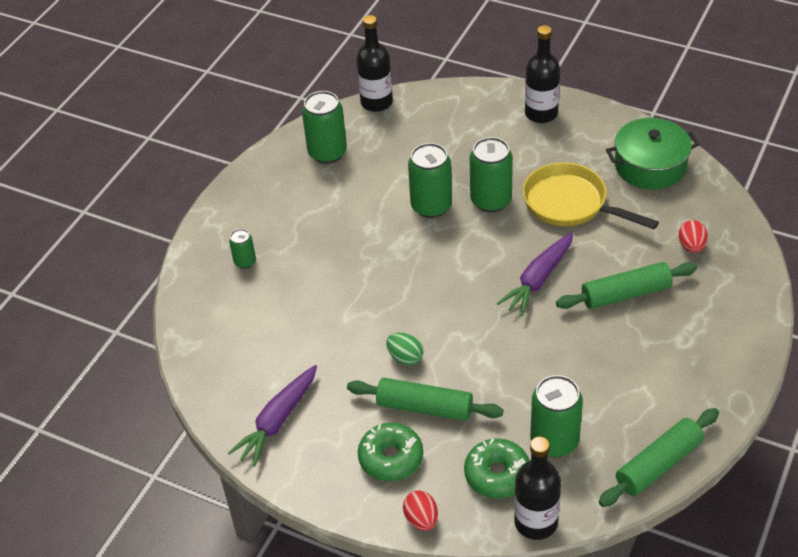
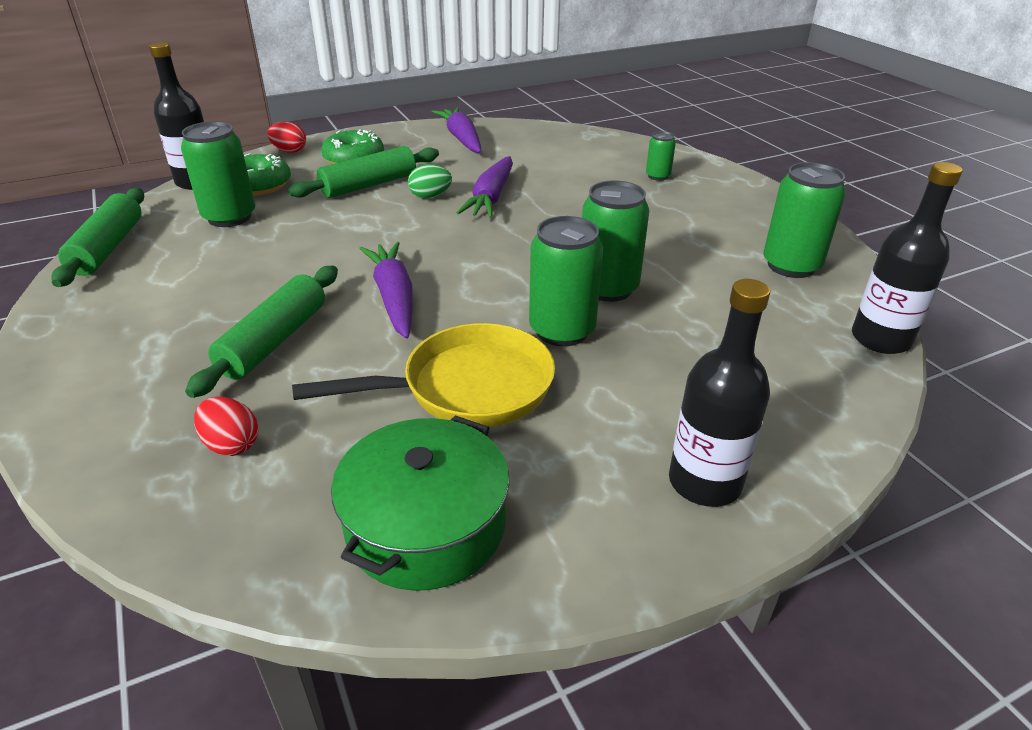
camera: 125 degrees right, 10 degrees down
none -> purple carrot [456,156,513,218]

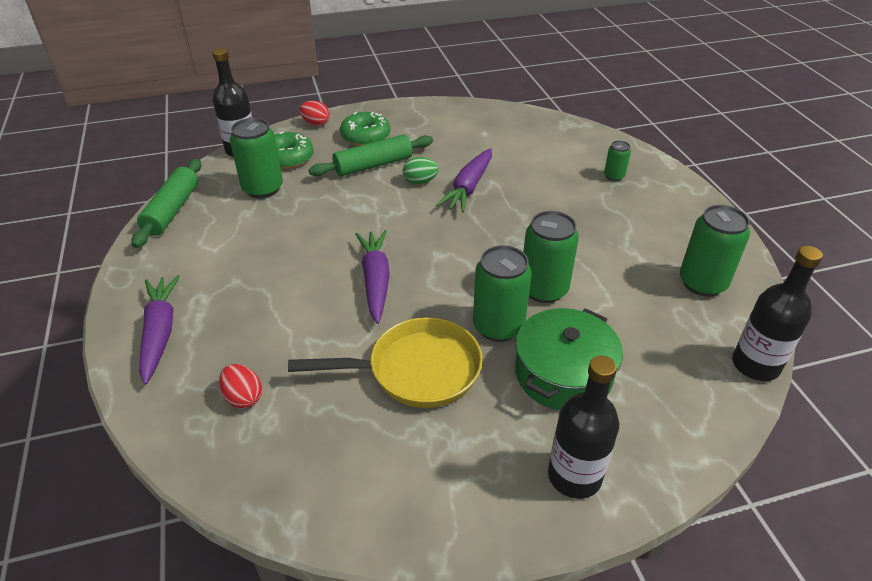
camera: 10 degrees right, 5 degrees up
green rolling pin [185,266,338,398] -> none
green pot [331,415,510,591] -> green pot moved to [515,308,623,411]
purple carrot [432,108,481,153] -> purple carrot moved to [139,275,180,385]

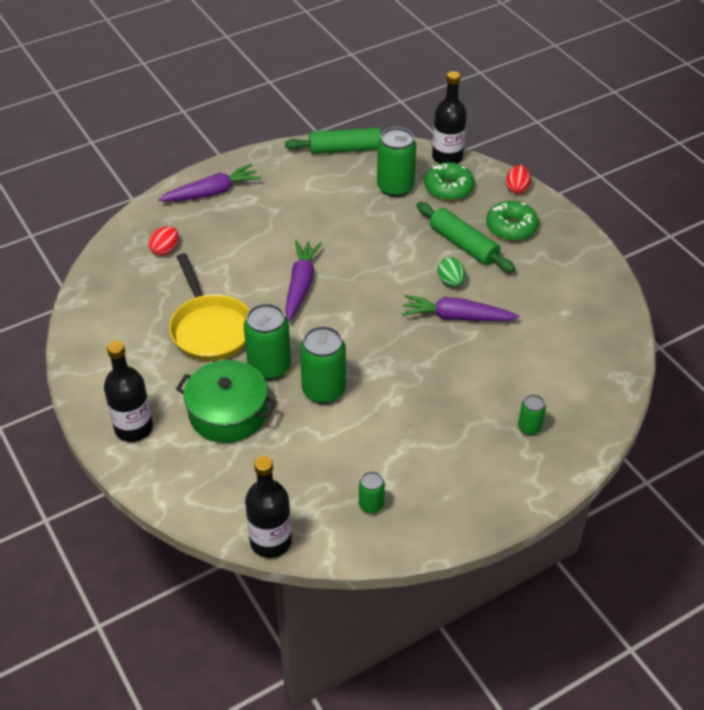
camera: 75 degrees right, 5 degrees up
purple carrot [355,230,390,324] -> purple carrot turned 60 degrees counterclockwise [285,240,322,321]
green can [680,205,750,297] -> green can [359,471,385,514], size x0.53

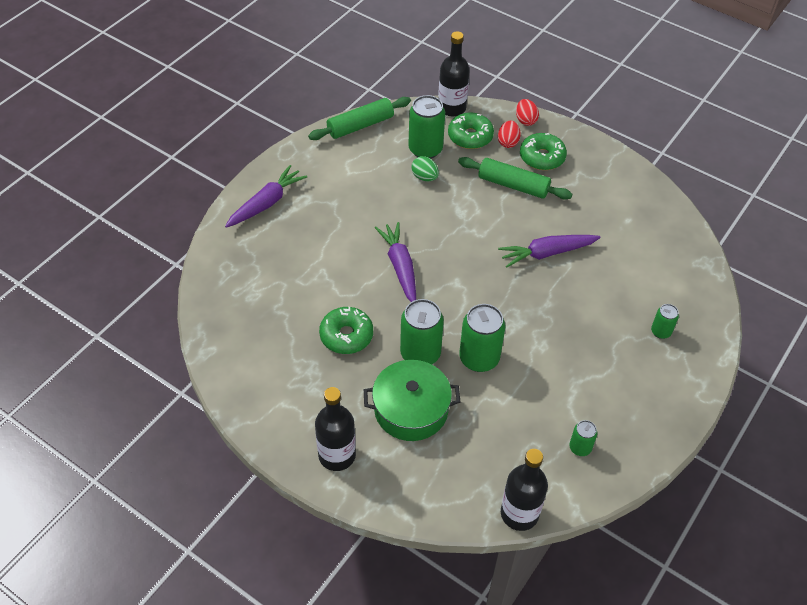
camera: 25 degrees left, 5 degrees up
red egg [149,226,179,256] -> red egg moved to [498,120,521,148]
yellow pan [169,253,249,361] -> green donut [319,307,373,354]
green egg [437,257,465,287] -> green egg moved to [411,156,439,181]

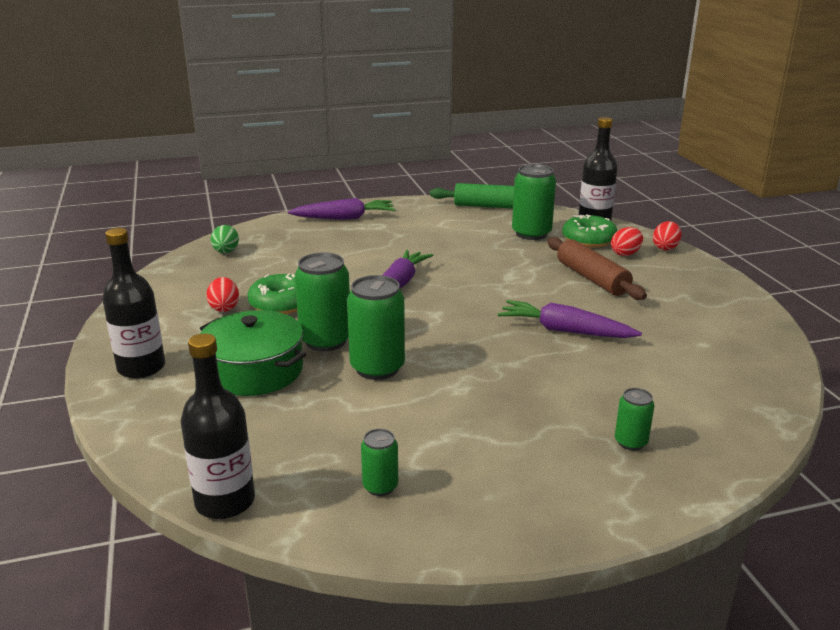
camera: 40 degrees right, 25 degrees down
green egg [411,156,439,181] -> green egg moved to [211,225,239,253]
green rolling pin [458,157,573,200] -> brown rolling pin [547,237,647,300]
green donut [520,133,567,170] -> none
none -> red egg [206,277,239,312]

